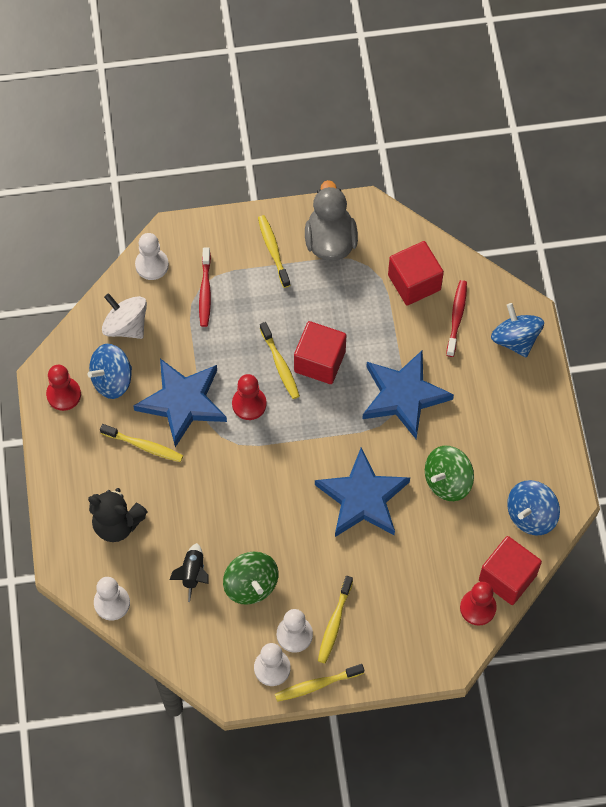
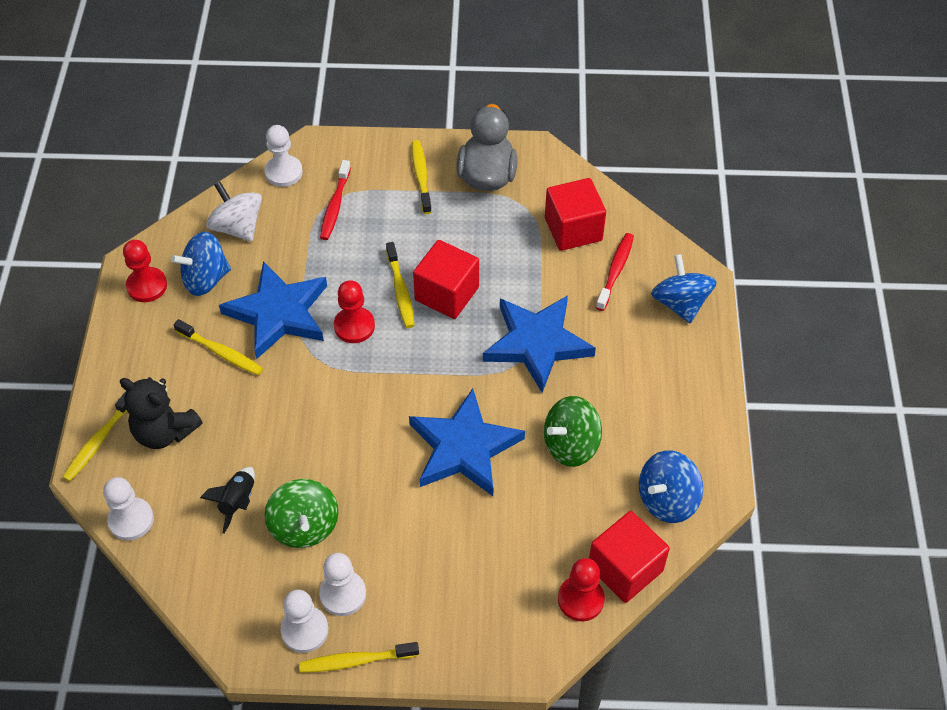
camera: 10 degrees right, 10 degrees down
yellow toothbrush [318,576,353,663] -> yellow toothbrush moved to [63,390,127,482]

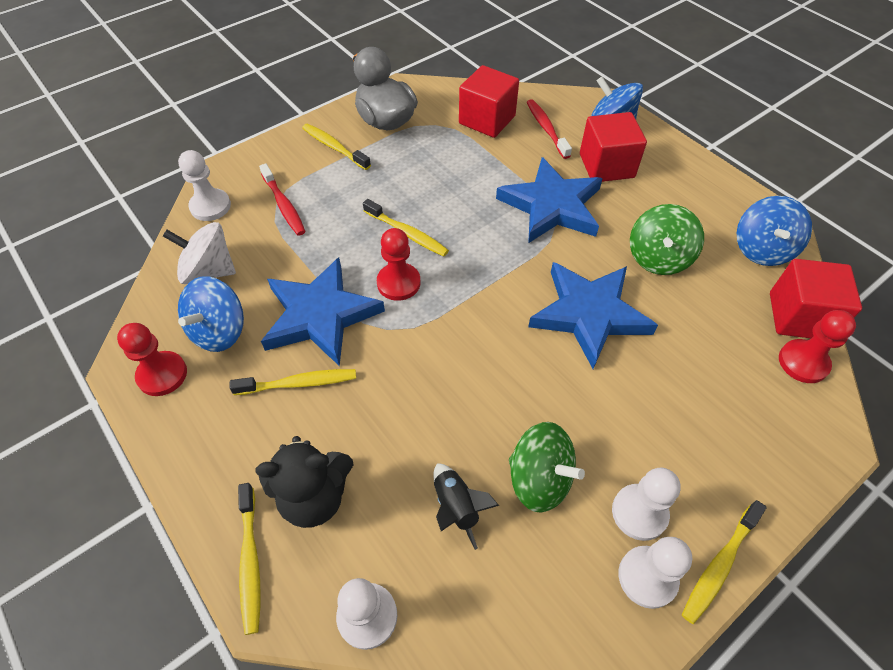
camera: 40 degrees left, 0 degrees up
red cube [413,240,479,319] -> red cube moved to [580,112,647,182]

